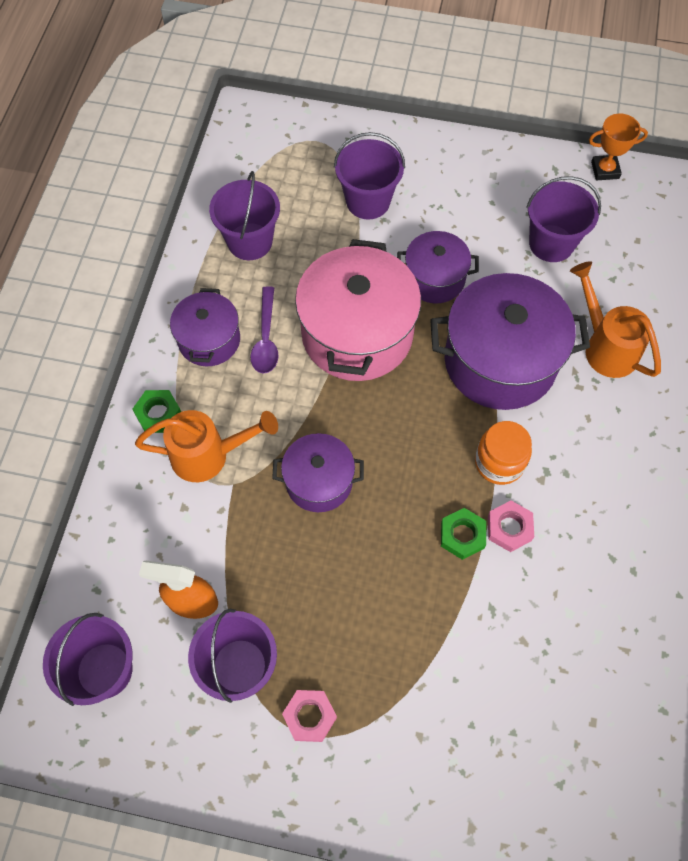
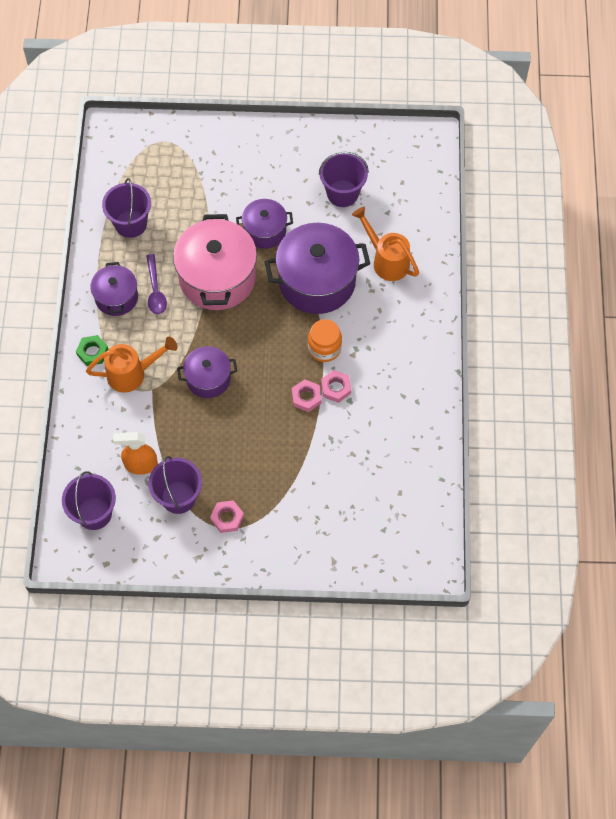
camera: 10 degrees left, 0 degrees up
purple bucket [334,132,405,219] -> none
green nut [441,508,486,560] -> pink nut [292,379,322,412]
orange trophy [589,114,648,180] -> none

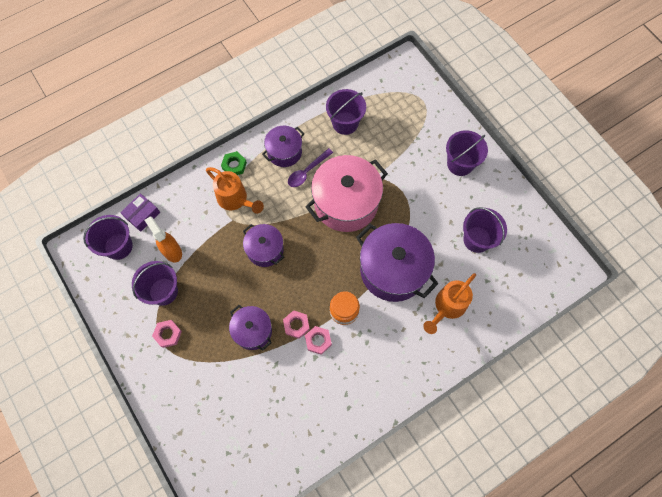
camera: 55 degrees right, 5 degrees up
purple pot [236,199,293,249] -> purple pot moved to [229,305,272,351]
orange watering can [352,207,419,281] -> orange watering can turned 150 degrees counterclockwise [423,273,476,334]
none -> purple box [120,193,160,232]
none -> purple bucket [446,130,488,176]

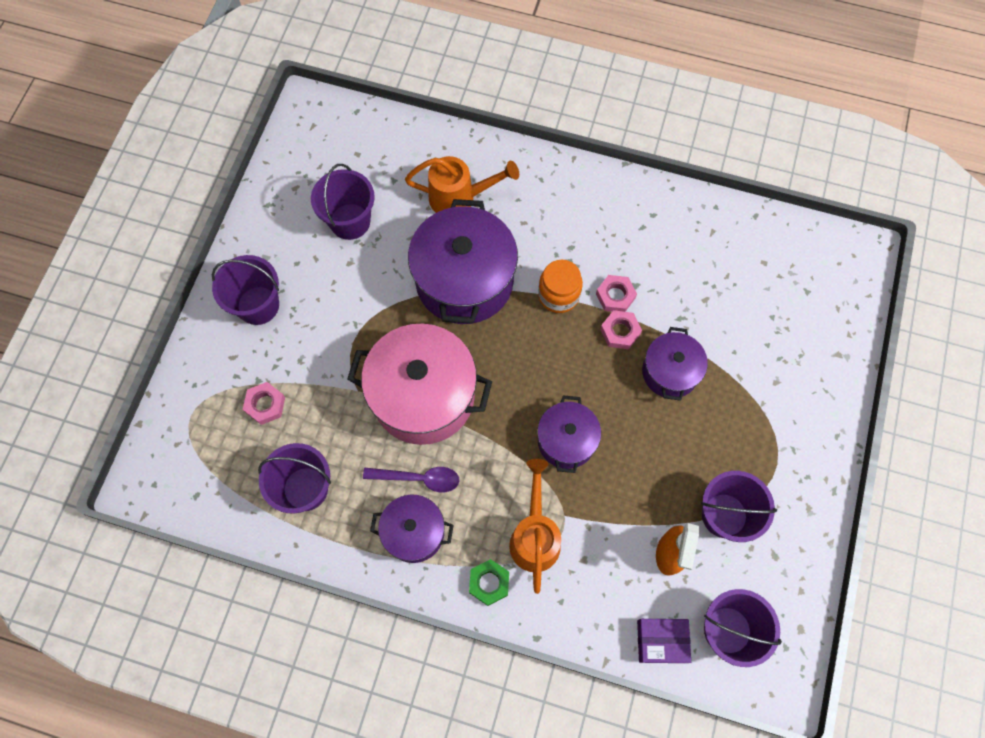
camera: 130 degrees left, 0 degrees up
pink nut [152,320,182,348] -> pink nut moved to [243,382,285,425]

